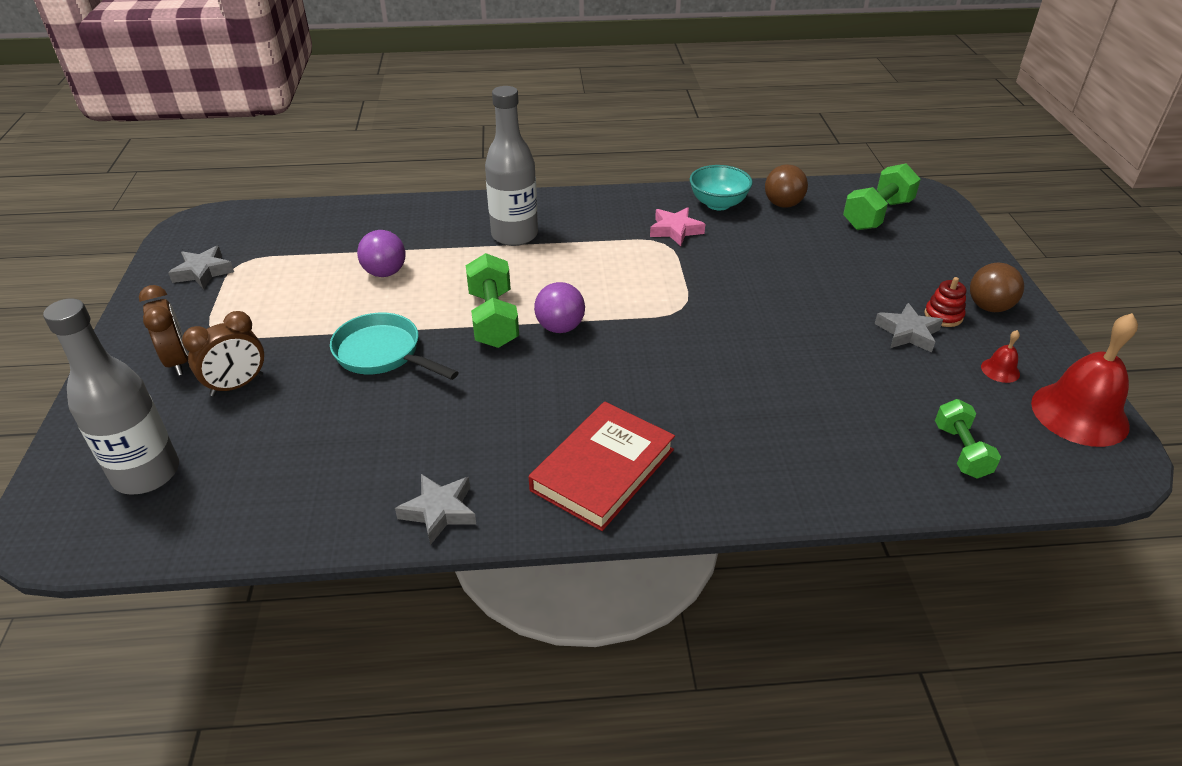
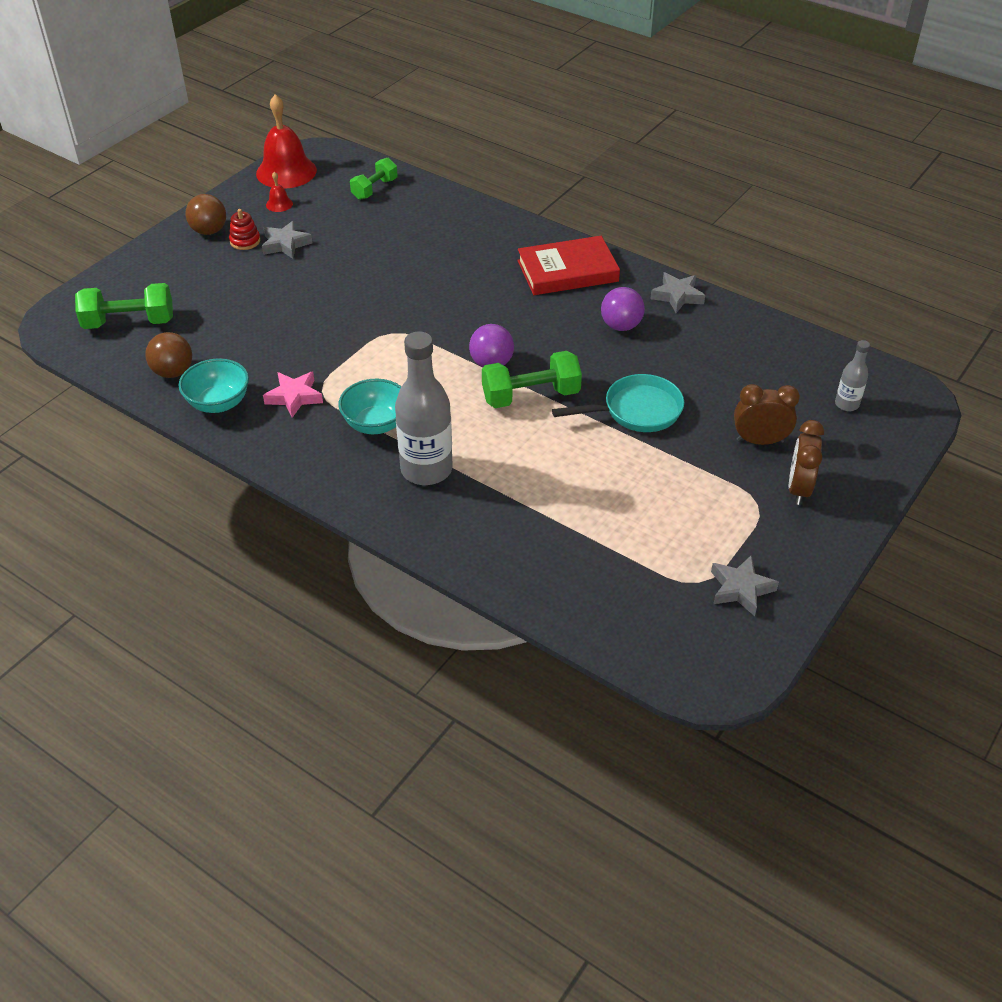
camera: 140 degrees left, 5 degrees up
grey bottle [43,299,179,495] -> grey bottle [835,340,870,411], size x0.49
turquoise pan [330,313,459,380] -> turquoise pan turned 90 degrees counterclockwise [552,374,684,432]
purple ball [357,230,405,277] -> purple ball moved to [601,287,645,331]
green dumbbell [466,253,519,348] -> green dumbbell turned 45 degrees clockwise [482,351,582,408]
none -> turquoise bowl [338,379,402,434]

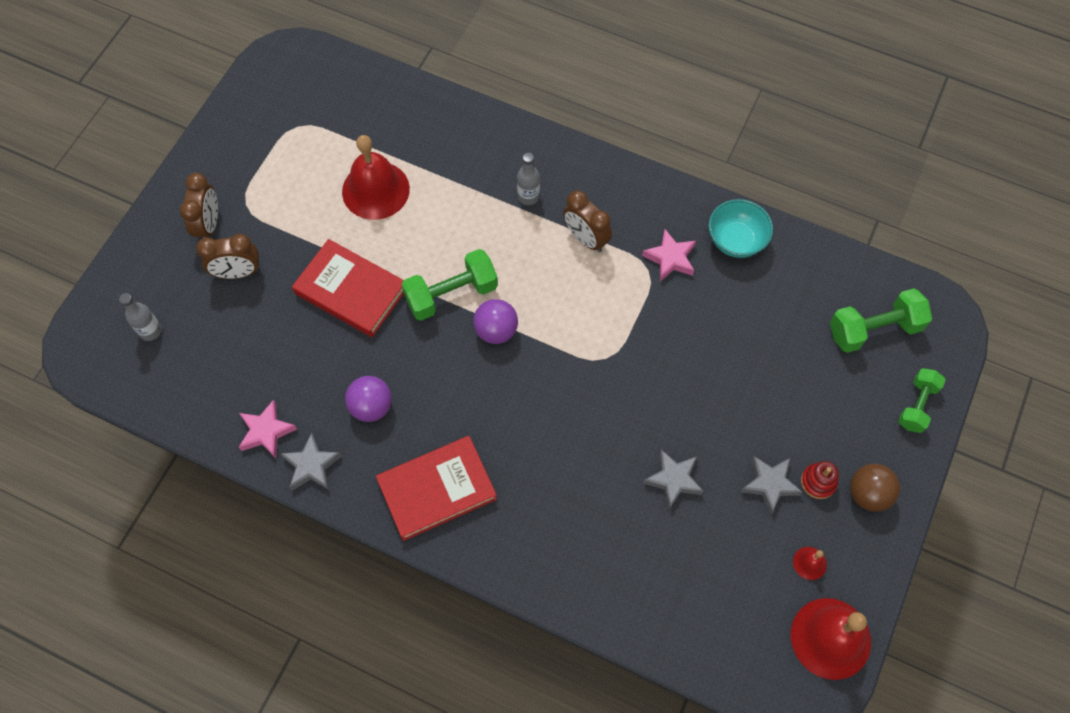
camera: 170 degrees right, 20 degrees up
brown ball [145,332,192,378] -> none
turquoise bowl [338,379,402,434] -> brown clock [563,190,612,252]
green dumbbell [350,158,397,200] -> green dumbbell moved to [898,368,946,433]
grey bottle [395,331,453,485] -> grey bottle [517,153,540,205], size x0.49
turquoise pan [552,374,684,432] -> red book [292,239,404,337]
grey star [711,555,779,616] -> grey star moved to [643,450,704,509]
none -> pink star [239,400,297,458]
none -> red bell [342,135,410,220]

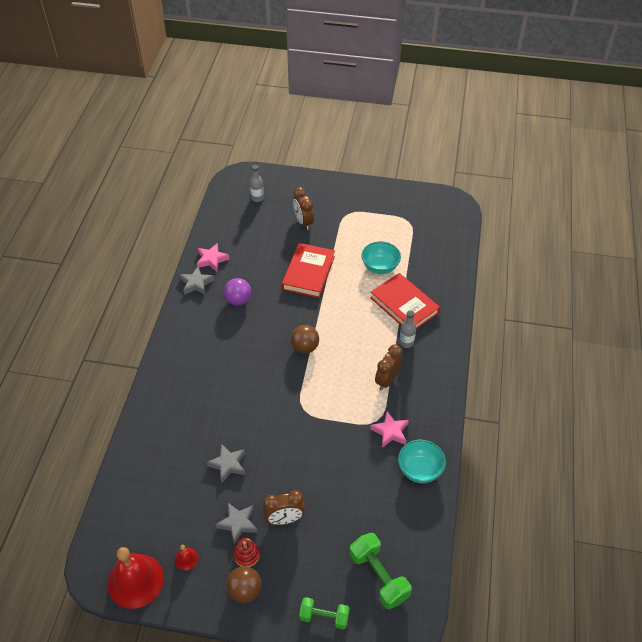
camera: 75 degrees right, 15 degrees down
brown clock [180,173,218,239] -> brown clock moved to [263,490,305,525]
red bell [342,135,410,220] -> turquoise bowl [361,241,401,274]
red book [376,436,497,541] -> red book moved to [370,273,440,329]
green dumbbell [402,249,498,321] -> none
purple ball [473,299,518,344] -> brown ball [291,325,319,354]

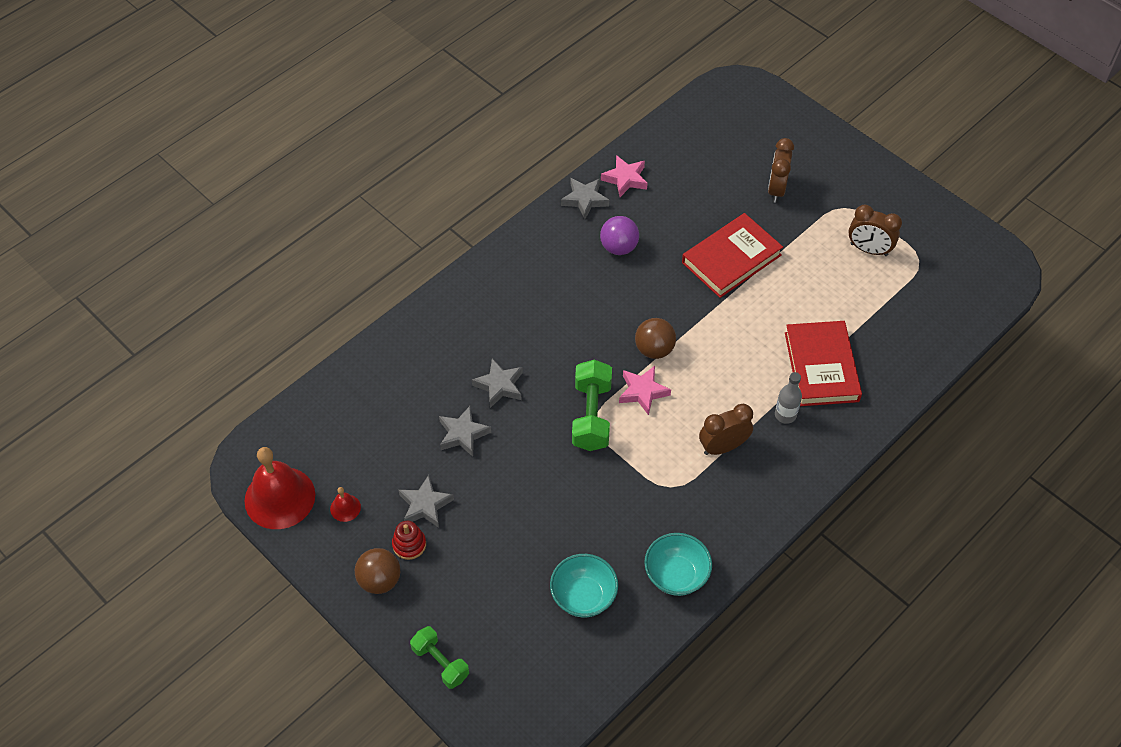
camera: 35 degrees right, 5 degrees up
grey bottle [250,165,264,202] -> none
brown clock [263,490,305,525] -> brown clock moved to [848,205,902,256]
green dumbbell [350,533,412,609] -> green dumbbell moved to [572,360,612,451]
turquoise bowl [361,241,401,274] -> turquoise bowl moved to [550,554,618,618]
pink star [370,411,409,448] -> pink star moved to [619,366,671,415]
none -> grey star [472,358,523,408]

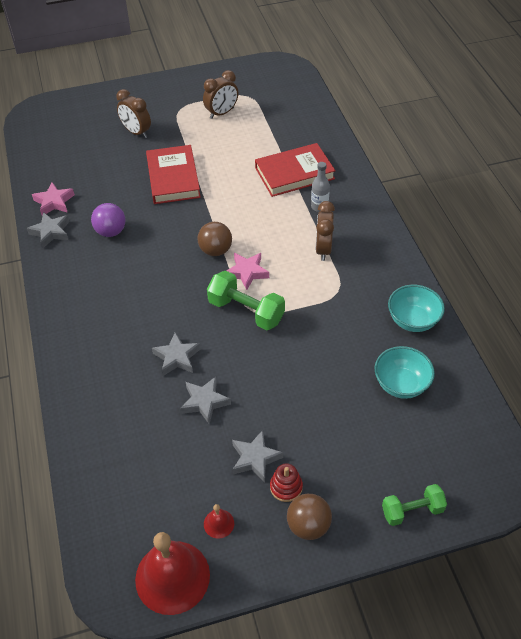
camera: 60 degrees left, 5 degrees down
red book [785,321,862,406] -> red book turned 45 degrees counterclockwise [255,143,336,197]

